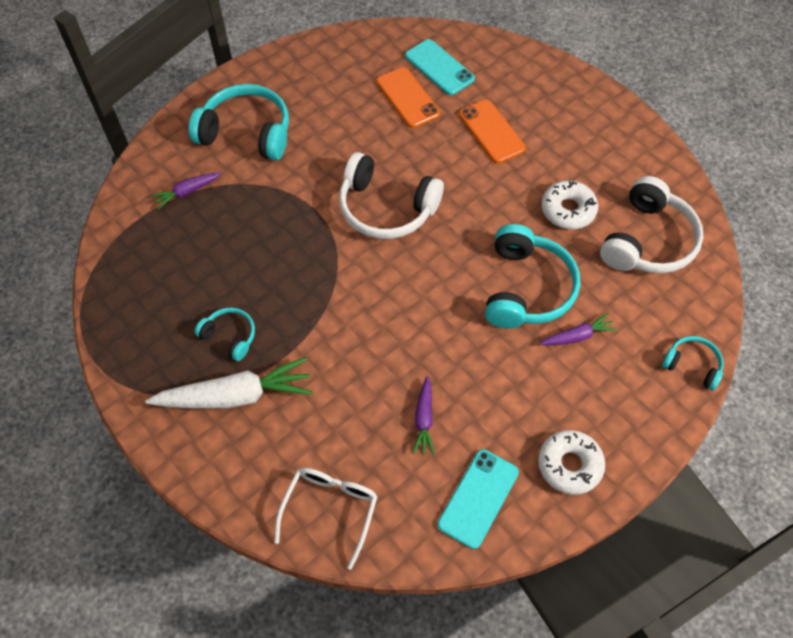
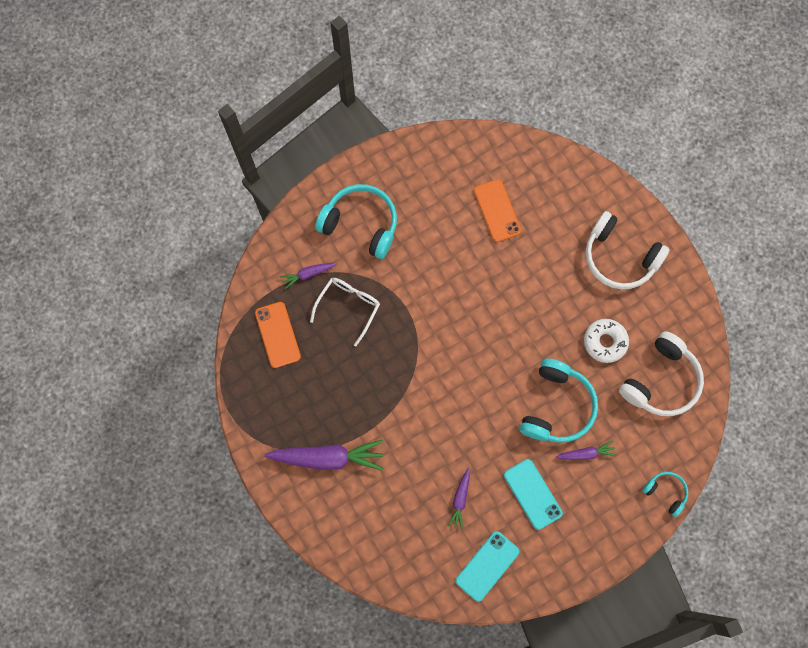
camera: 10 degrees right, 15 degrees up
white carrot [145,357,313,409] -> purple carrot [264,440,384,471]
turquoise headphones [195,308,255,361] -> none
white glasses [274,468,378,569] -> white glasses moved to [310,278,380,347]
white headphones [339,152,444,239] -> white headphones moved to [586,211,670,289]
turquoise phone [405,39,475,95] -> turquoise phone moved to [504,459,563,530]
orange phone [459,100,526,163] -> orange phone moved to [255,302,301,368]
white donut [538,430,605,495] -> none

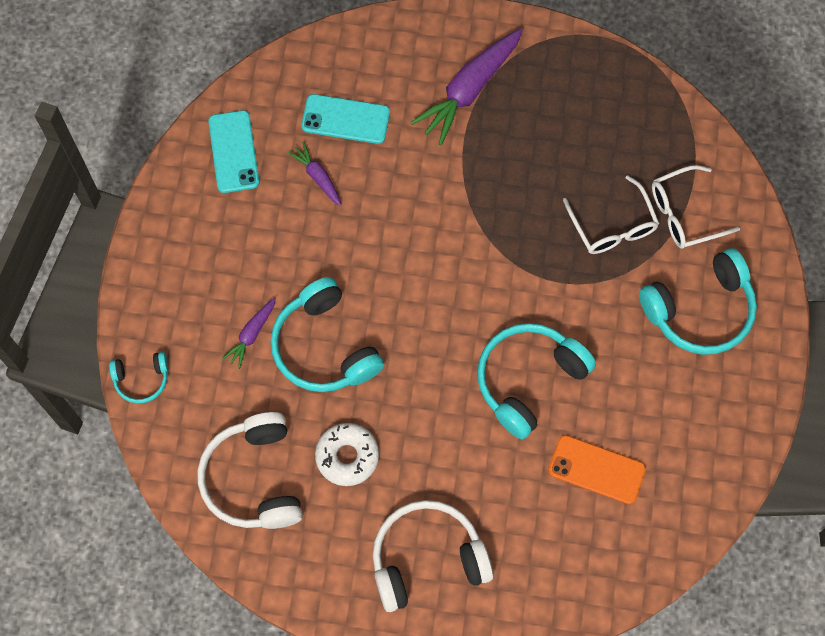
camera: 130 degrees right, 5 degrees down
orange phone [255,302,301,368] -> none
purple carrot [280,263,337,289] -> white glasses [652,165,740,249]
turquoise phone [504,459,563,530] -> turquoise phone moved to [301,94,390,144]
none -> turquoise headphones [477,323,596,440]

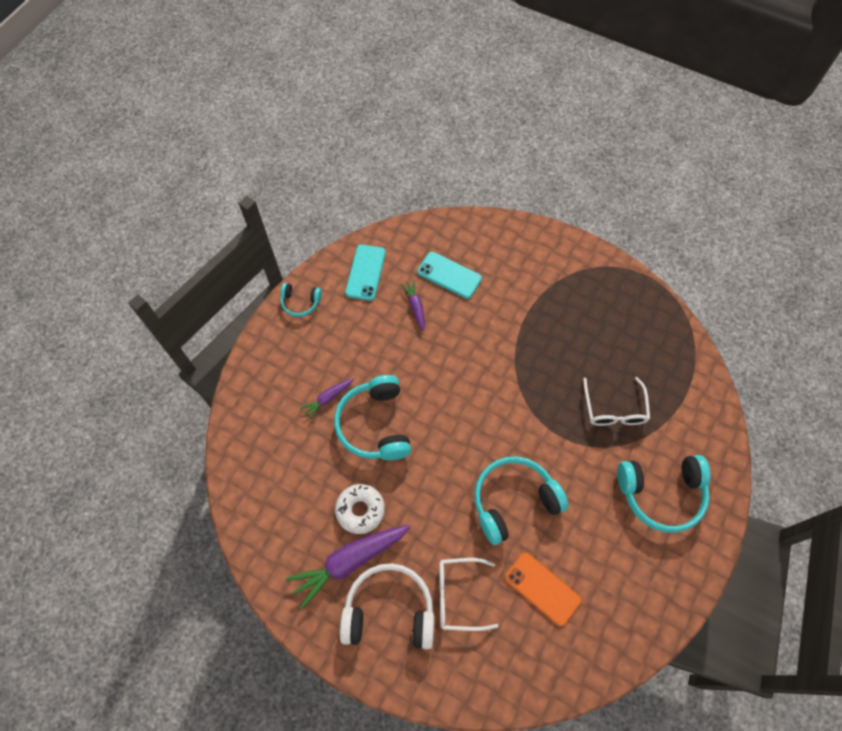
camera: 20 degrees right, 5 degrees down
turquoise headphones [109,352,168,404] -> turquoise headphones moved to [280,283,322,317]
white headphones [197,412,303,529] -> none
purple carrot [411,28,523,145] -> purple carrot moved to [286,525,410,609]
white glasses [652,165,740,249] -> white glasses moved to [439,558,499,631]

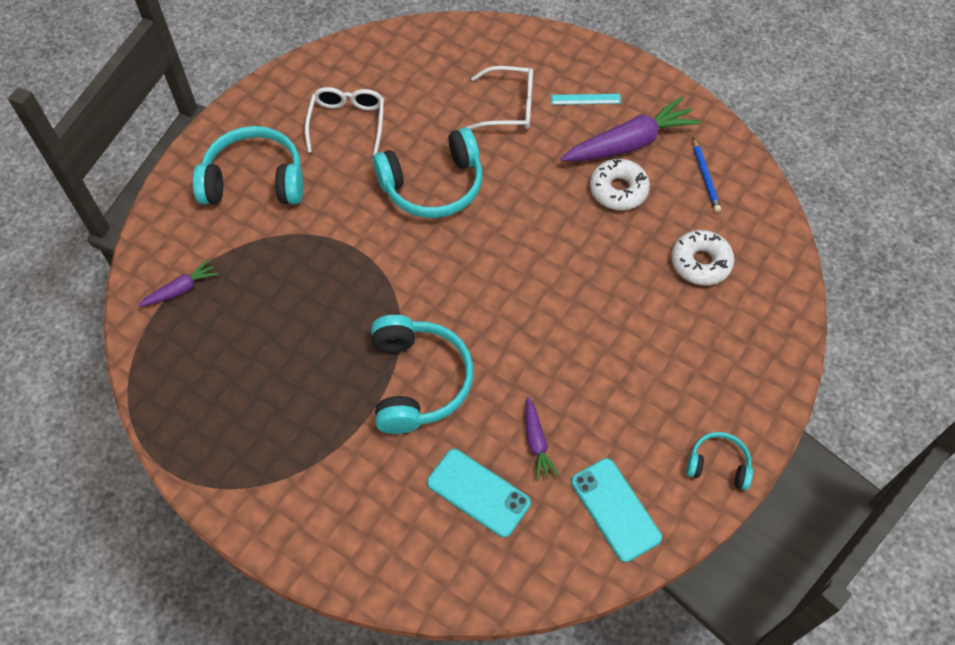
camera: 175 degrees left, 5 degrees down
purple carrot [300,378,354,420] -> purple carrot moved to [138,259,218,307]
turquoise headphones [334,375,411,460] -> turquoise headphones moved to [371,315,474,434]
white headphones [340,563,434,649] -> turquoise ruler [551,94,621,105]
turquoise phone [345,244,386,301] -> turquoise phone turned 45 degrees counterclockwise [571,458,662,562]
orange phone [505,553,581,626] -> none
white glasses [583,377,650,426] -> white glasses moved to [305,87,384,156]
none -> white donut [671,230,734,285]
none -> blue pencil [693,138,721,212]

